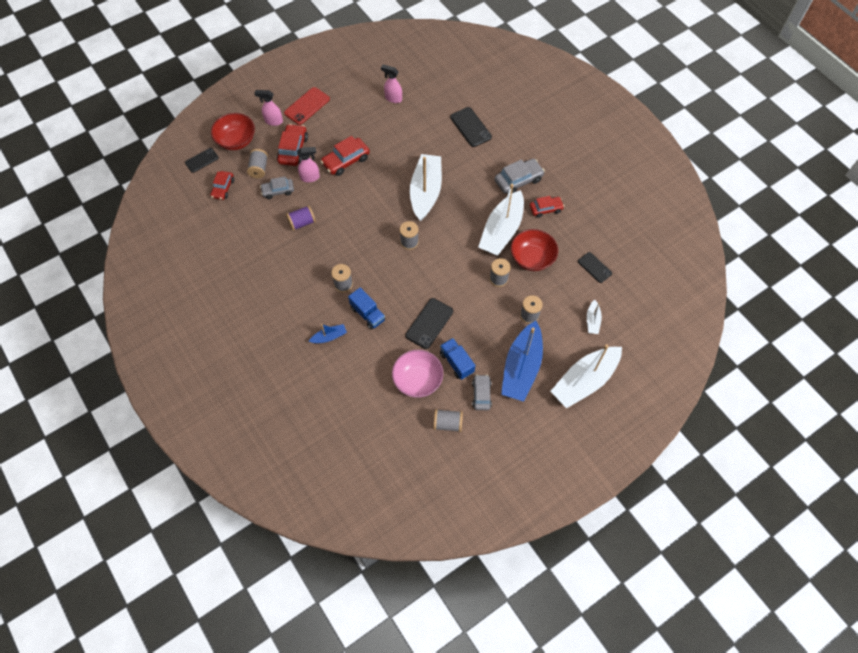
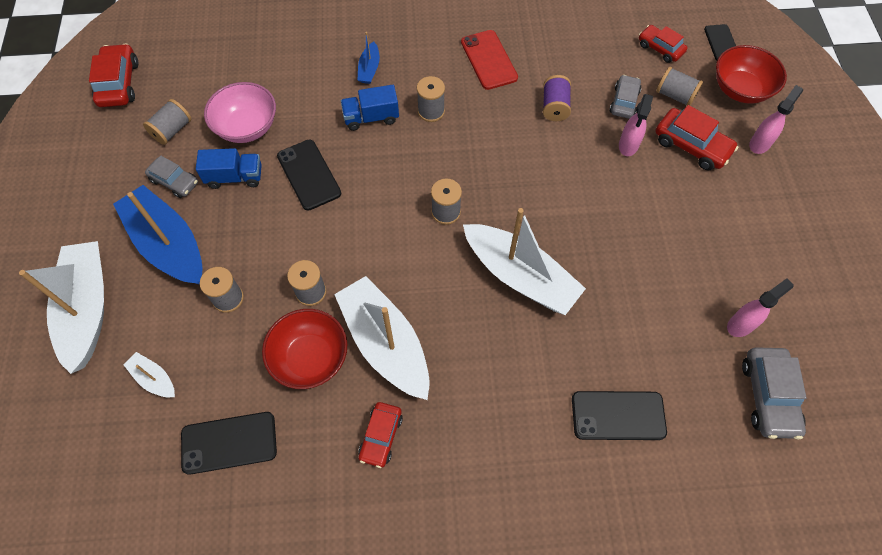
camera: 120 degrees right, 0 degrees up
red phone [284,87,330,125] -> red phone moved to [461,30,518,90]
red car [321,136,370,176] -> red car moved to [89,43,138,107]
grey car [495,159,545,194] -> grey car moved to [742,347,807,439]
black phone [578,252,612,283] -> black phone [181,412,277,475], size x1.50

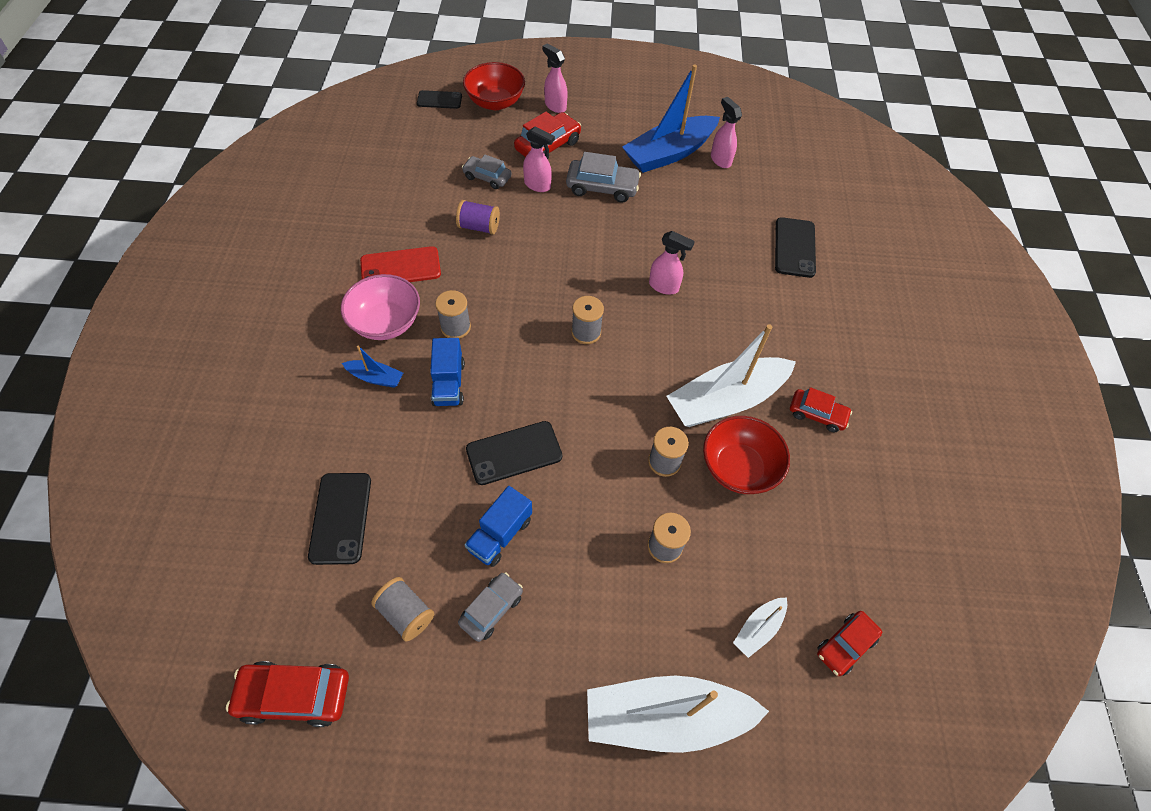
camera: 85 degrees left, 5 degrees down
blue boat [113,185,203,285] -> blue boat moved to [623,64,720,173]
black phone [181,412,277,475] -> black phone moved to [308,473,371,565]
blue truck [196,148,262,189] -> blue truck turned 150 degrees counterclockwise [465,486,532,567]
pink bowl [204,82,276,143] -> pink bowl moved to [341,274,420,340]
white boat [463,208,586,315] -> pink spray bottle [649,231,695,295]
red car [639,25,688,63] -> red car moved to [817,611,882,676]
grey spool [656,67,703,106] -> none
grey car [742,347,807,439] -> grey car moved to [566,152,641,203]

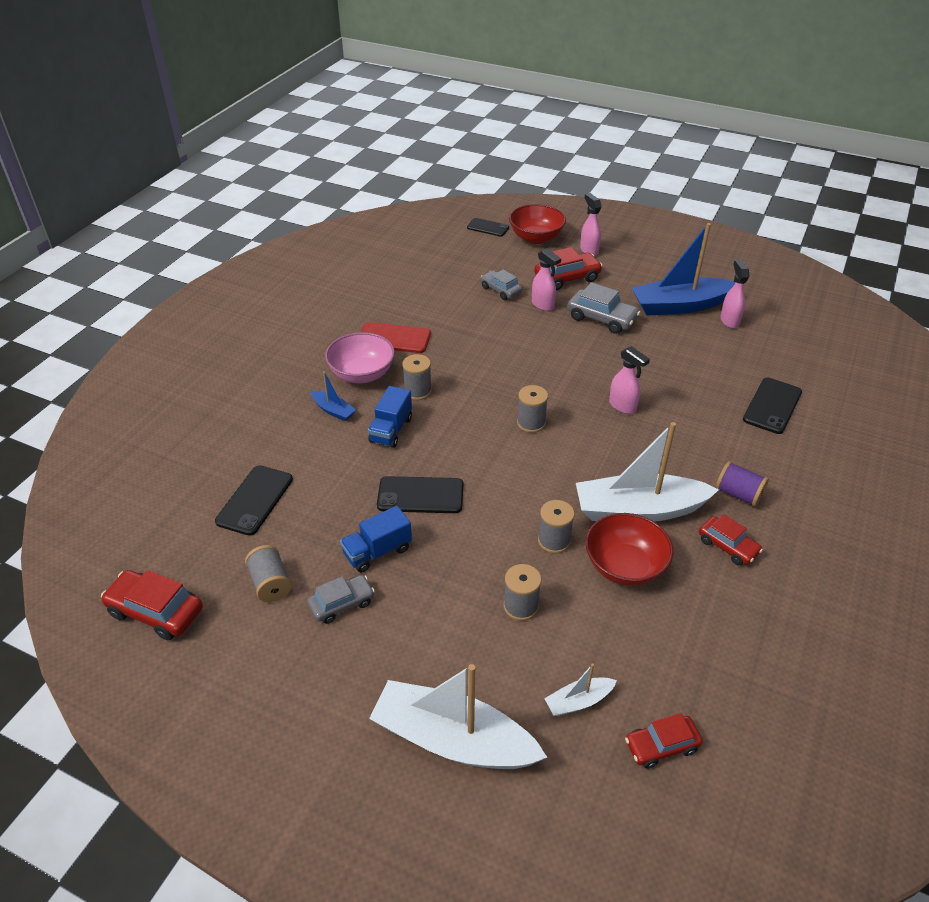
camera: 25 degrees right, 15 degrees down
purple spool [456,200,500,235] -> purple spool moved to [715,461,769,507]

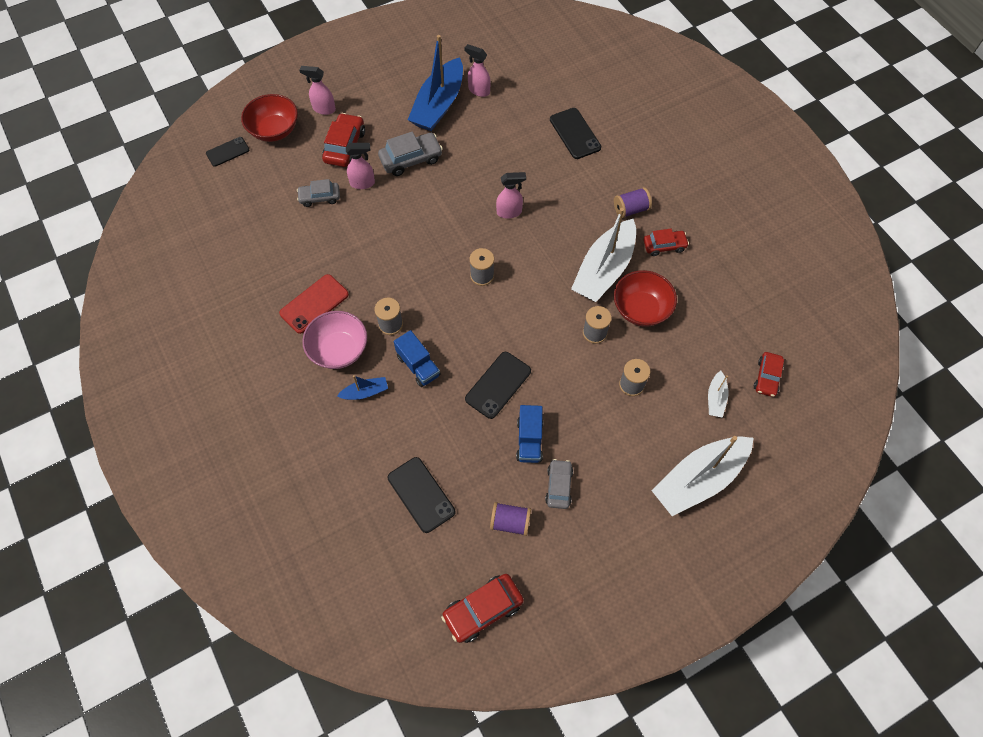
camera: 55 degrees left, 20 degrees up
grey spool [245,545,292,602] -> purple spool [490,502,531,536]

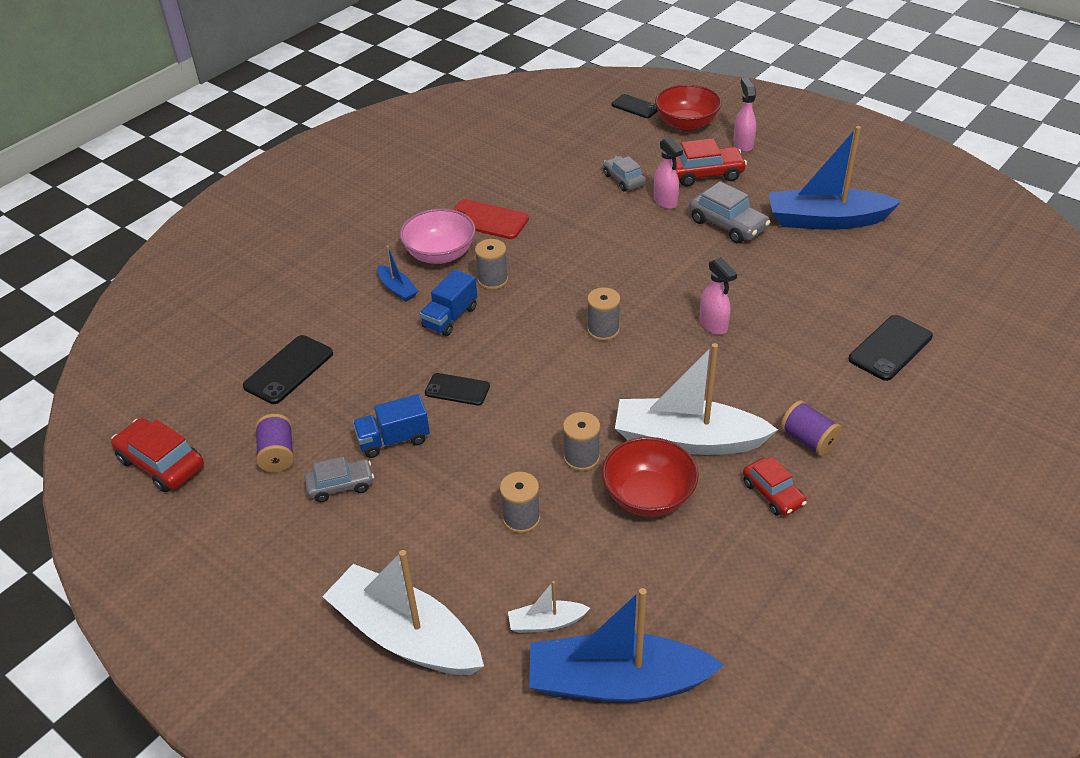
camera: 70 degrees right, 20 degrees down
pink spray bottle [464,44,491,97] -> none
black phone [465,352,531,419] -> black phone [425,373,490,406], size x0.67
red car [754,352,784,397] -> blue boat [529,588,724,703]

